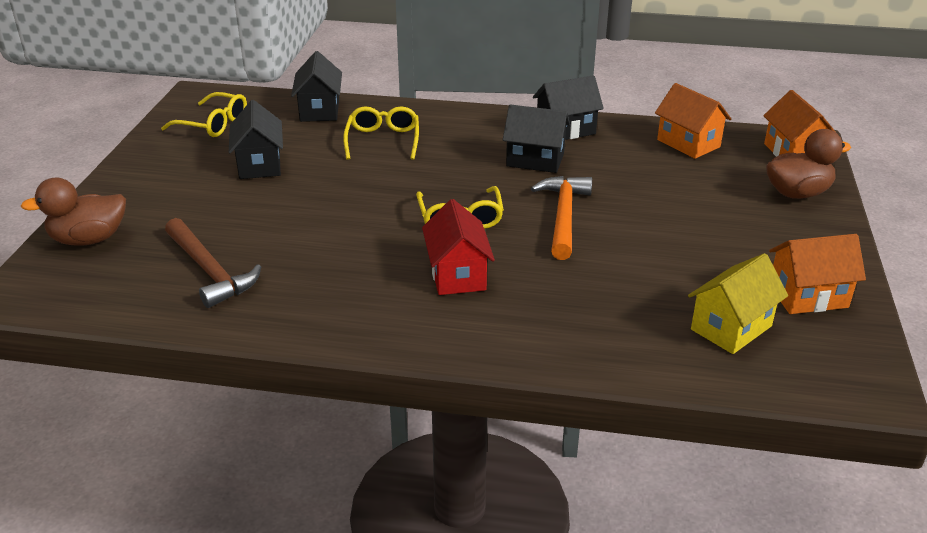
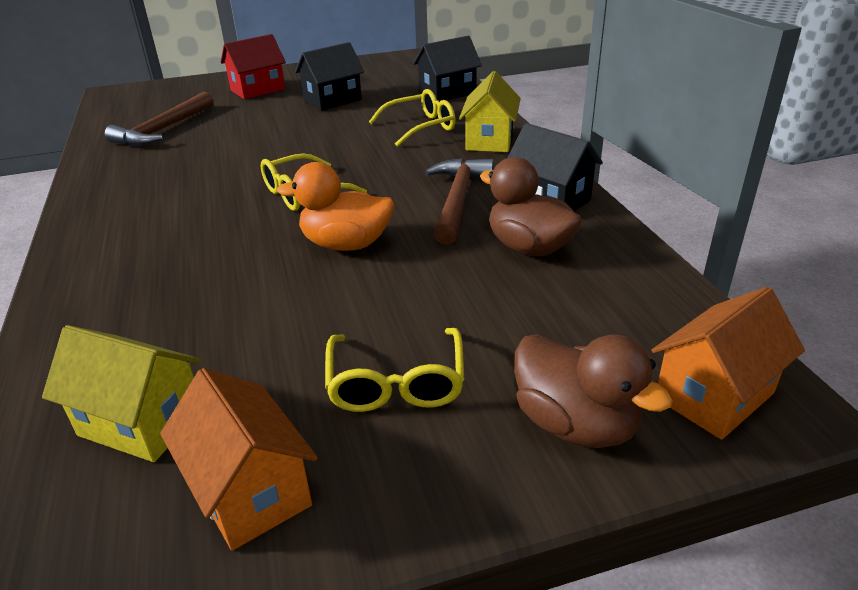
camera: 65 degrees right, 0 degrees up
brown duck [21,177,126,246] -> brown duck moved to [480,157,582,256]
yellow glasses [161,92,247,137] -> yellow glasses moved to [325,328,464,412]
red house [422,199,495,295] -> red house moved to [221,34,286,99]
black house [503,104,570,173] -> brown hammer [425,158,494,245]
orange hammer [531,176,592,260] -> orange duck [277,162,394,251]
orange house [655,83,731,159] -> none
none -> yellow house [459,71,521,152]

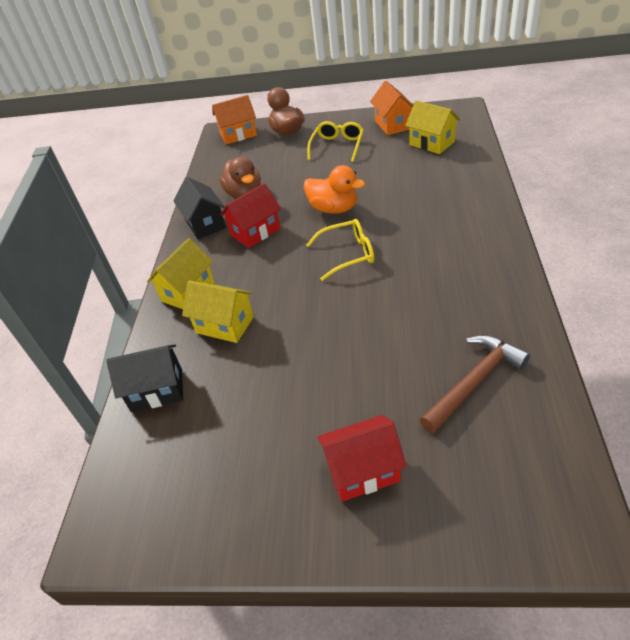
camera: 155 degrees left, 10 degrees up
black house [295,42,364,111] -> none
yellow glasses [369,89,456,147] -> yellow house [182,280,254,343]
brown hammer [425,158,494,245] -> red house [220,183,281,248]

